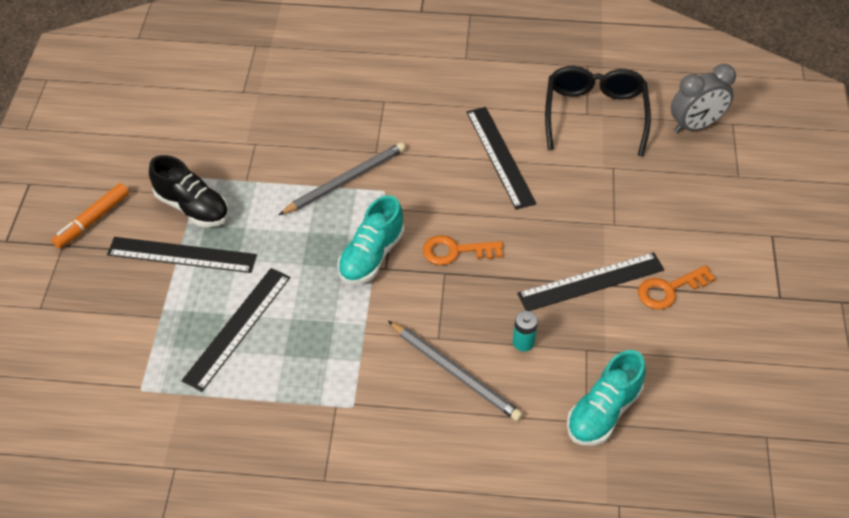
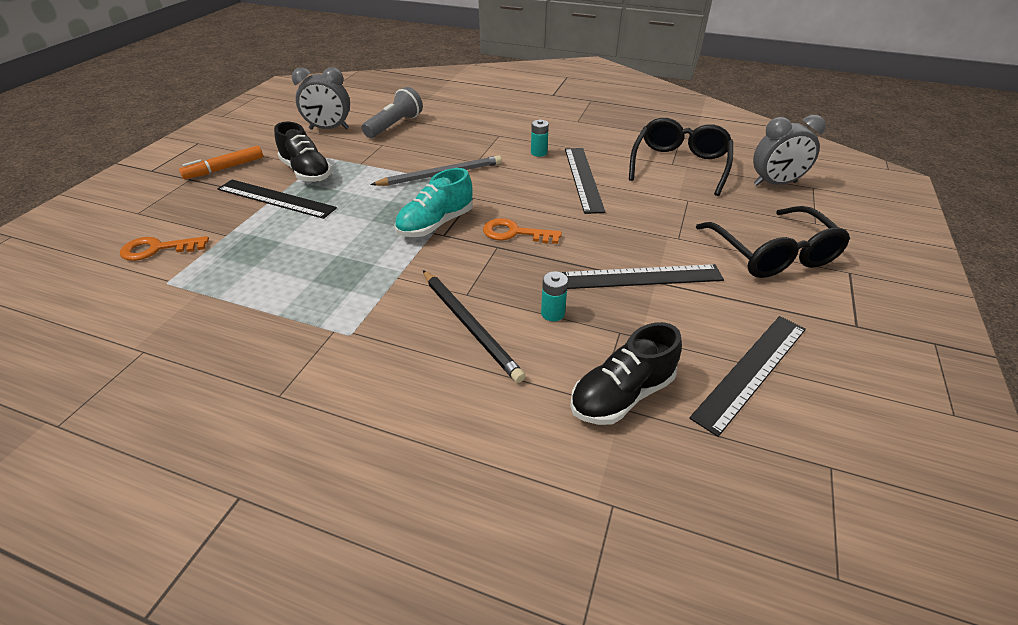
camera: 15 degrees right, 10 degrees down
black ruler [182,268,290,392] -> black ruler moved to [689,316,806,437]
grey pencil [388,321,523,421] -> black pencil [423,270,525,383]
turquoise shoe [567,350,646,446] -> black shoe [570,322,682,425]
orange key [638,265,716,310] -> orange key moved to [120,236,209,261]
none -> grey clock [292,67,350,130]
none -> grey flashlight [362,87,423,138]
none -> turquoise battery [531,120,549,157]
none -> black glasses [696,206,850,278]

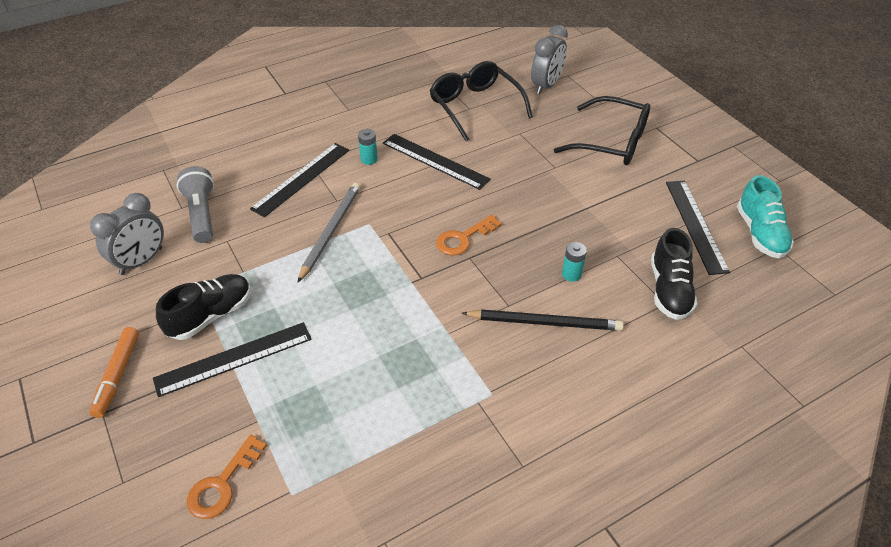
camera: 50 degrees left, 5 degrees up
black shoe [274,122,332,182] -> black shoe turned 45 degrees counterclockwise [156,274,251,340]
turquoise shoe [395,168,473,237] -> turquoise shoe moved to [737,175,794,258]
black ruler [562,264,724,289] -> black ruler moved to [250,143,349,217]

